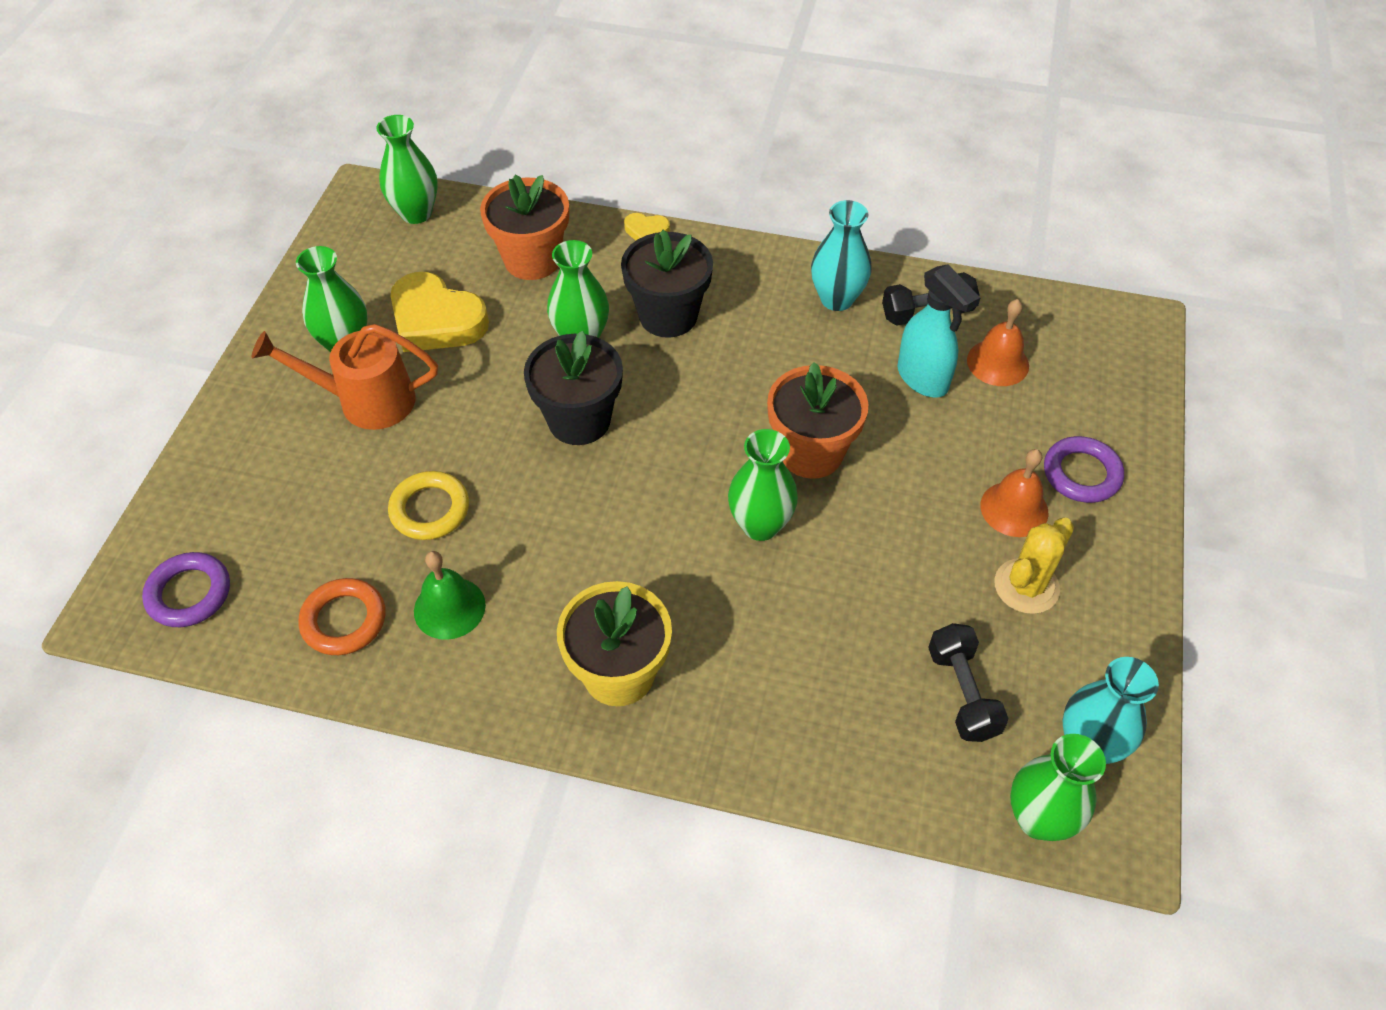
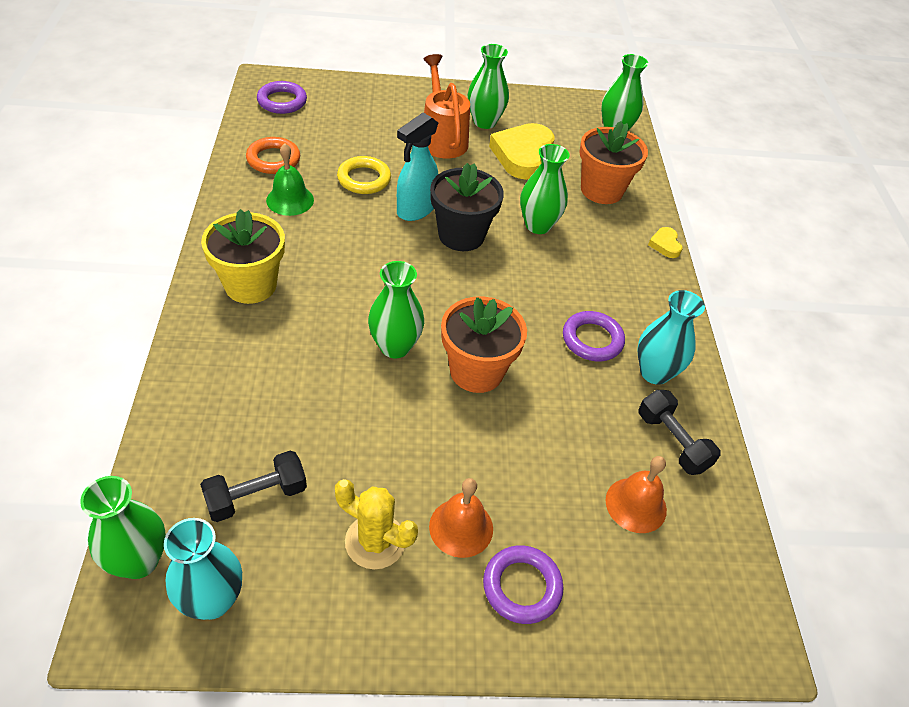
camera: 70 degrees right, 5 degrees down
black flower pot [621,230,713,338] -> none
turquoise spray bottle [897,264,981,398] -> turquoise spray bottle moved to [397,112,438,221]
none -> purple ring [563,311,625,361]

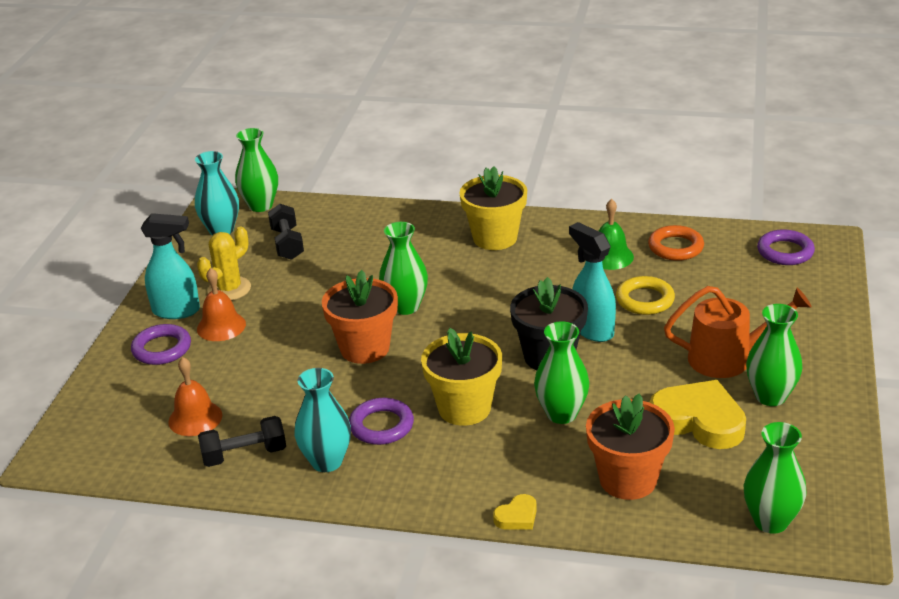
camera: 110 degrees right, 15 degrees down
yellow heart [648,227,683,258] -> yellow heart turned 135 degrees clockwise [493,494,537,530]
none -> turquoise spray bottle [141,213,200,319]
none -> yellow flower pot [421,328,502,426]

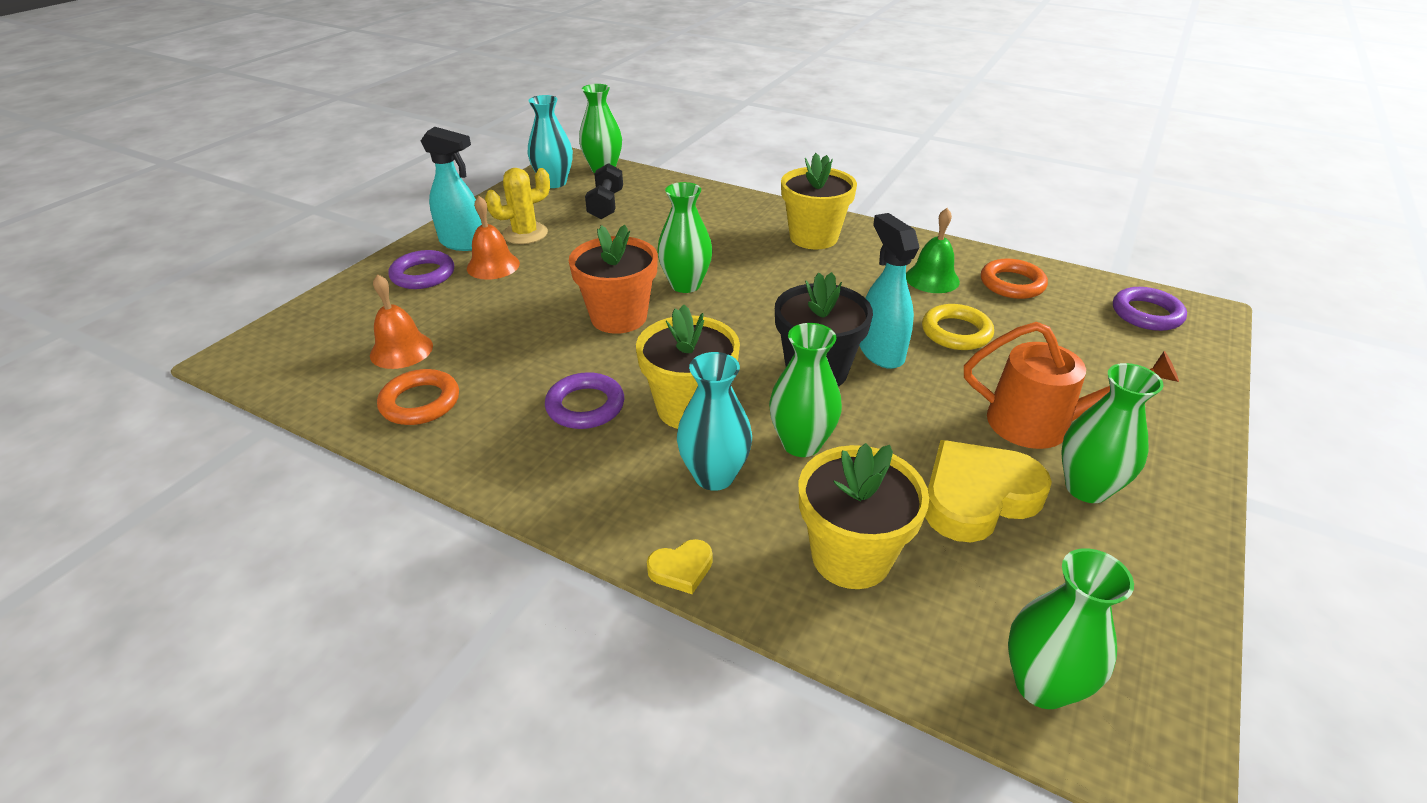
camera: 15 degrees right, 5 degrees up
black dumbbell [198,416,286,467] -> orange ring [377,369,459,425]
turquoise vase [294,368,351,472] -> turquoise vase moved to [677,352,752,491]
orange flower pot [586,393,675,500] -> yellow flower pot [799,443,929,589]
yellow heart [650,380,746,449] -> yellow heart turned 75 degrees counterclockwise [925,440,1052,542]

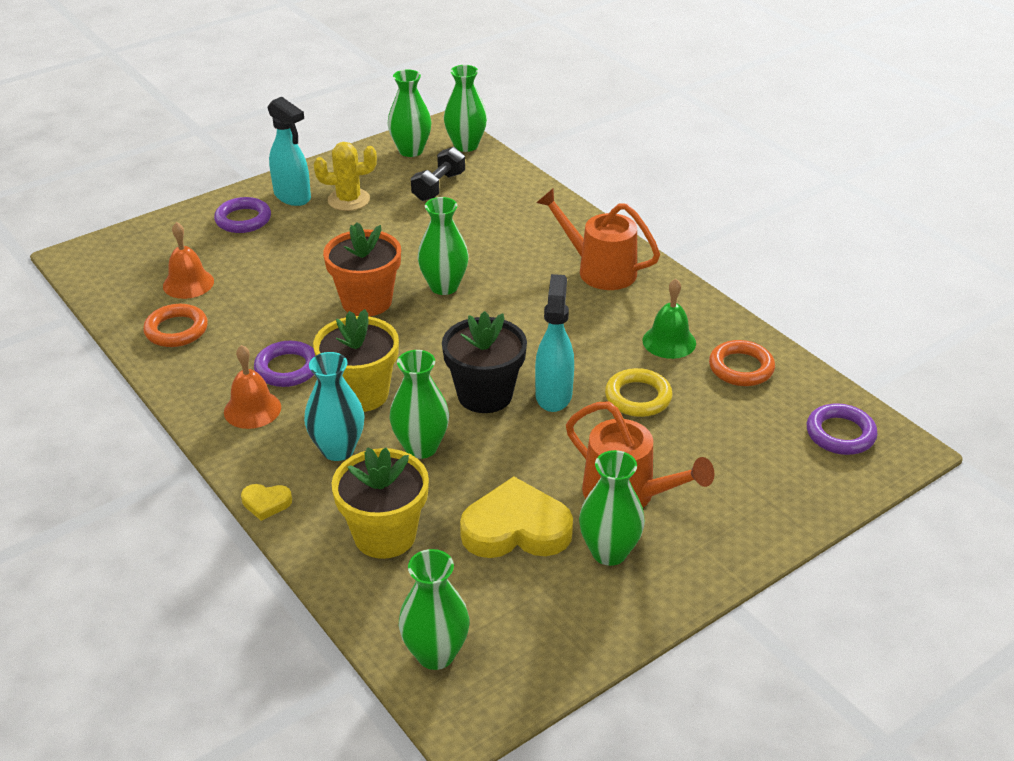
camera: 25 degrees right, 0 degrees up
orange bell [467,196,520,280] -> orange bell moved to [224,345,281,429]
turquoise vase [528,95,573,188] -> green vase [388,69,431,157]
yellow flower pot [781,153,857,249] -> orange watering can [536,189,660,290]

